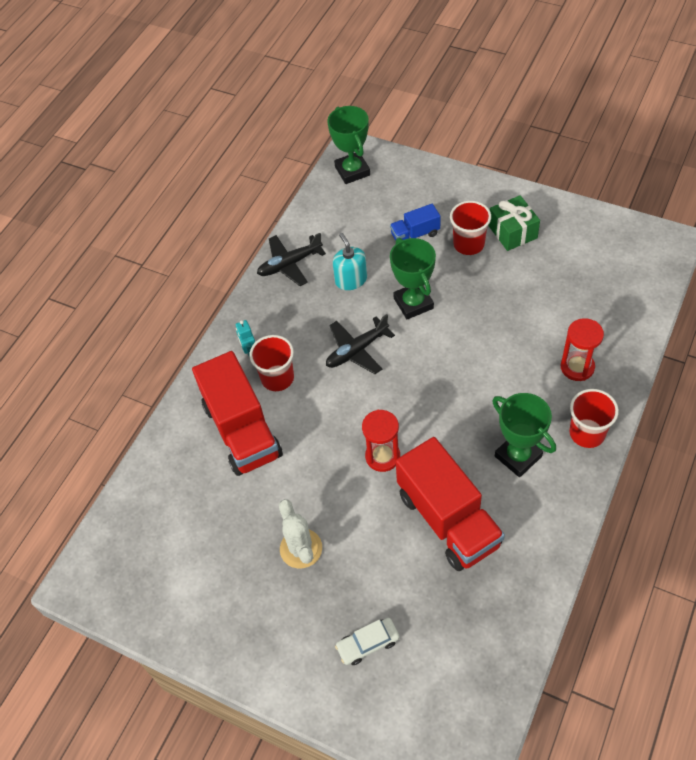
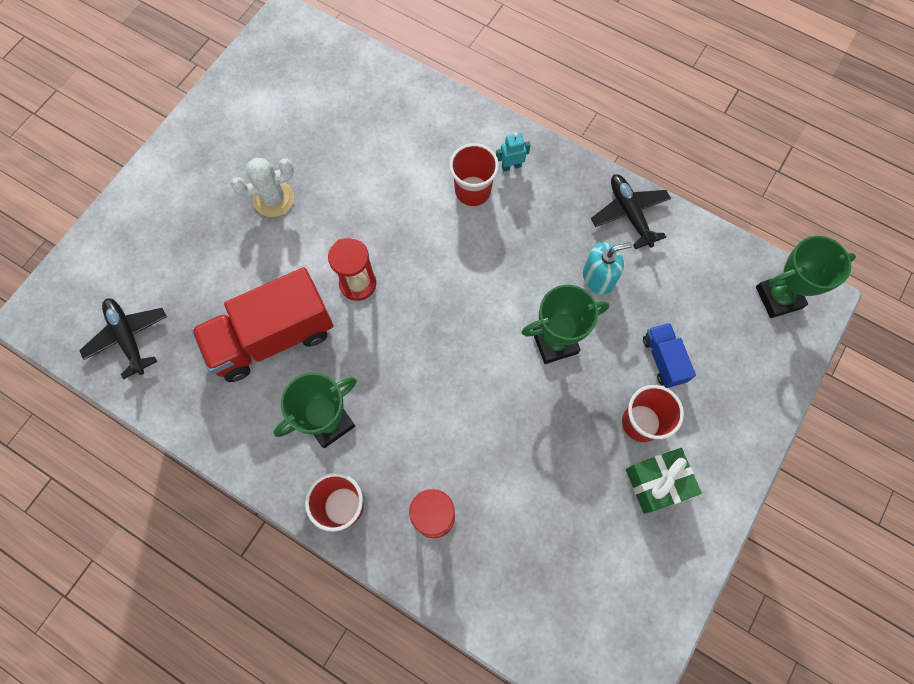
camera: 90 degrees right, 15 degrees up
red truck [192,351,283,476] -> none
black plane [326,314,395,374] -> black plane moved to [79,298,167,379]
white car [335,618,400,665] -> none

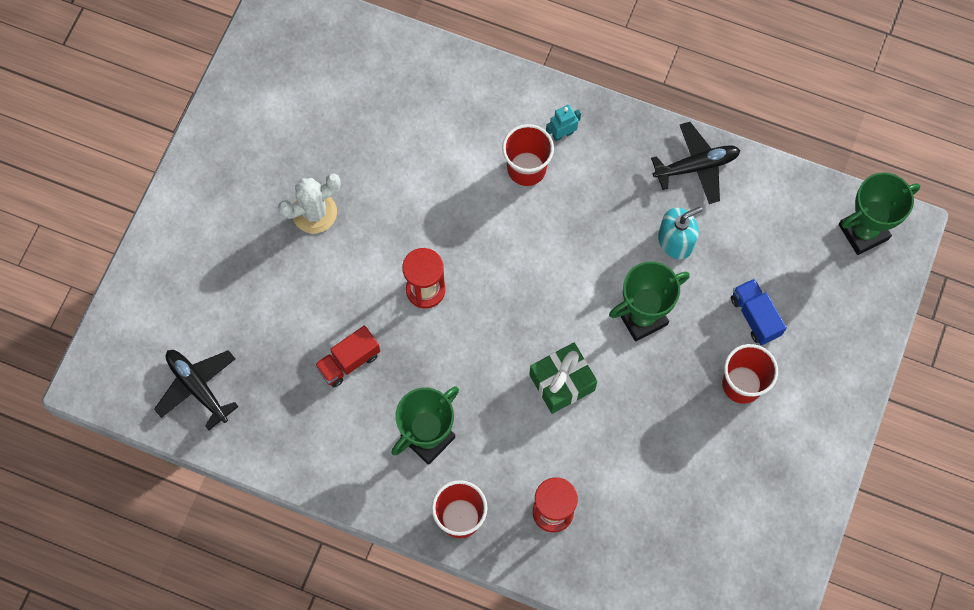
camera: 10 degrees left, 0 degrees up
red truck [192,267,333,382] -> red truck [315,325,380,387], size x0.49
black plane [591,174,671,249] -> black plane turned 105 degrees clockwise [651,122,740,204]
green gift [626,448,702,514] -> green gift moved to [529,343,597,414]

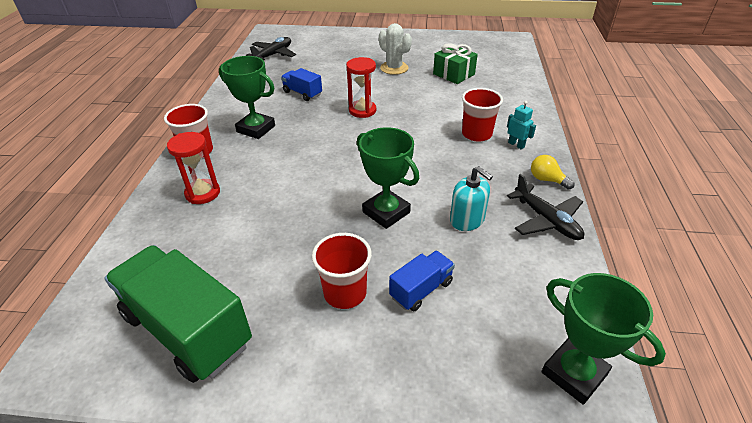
camera: 75 degrees right, 30 degrees down
red truck [315,325,380,387] -> blue truck [281,68,322,101]
green gift [529,343,597,414] -> green gift moved to [433,43,478,84]
none -> green truck [105,245,252,383]
none -> yellow light bulb [531,155,575,190]

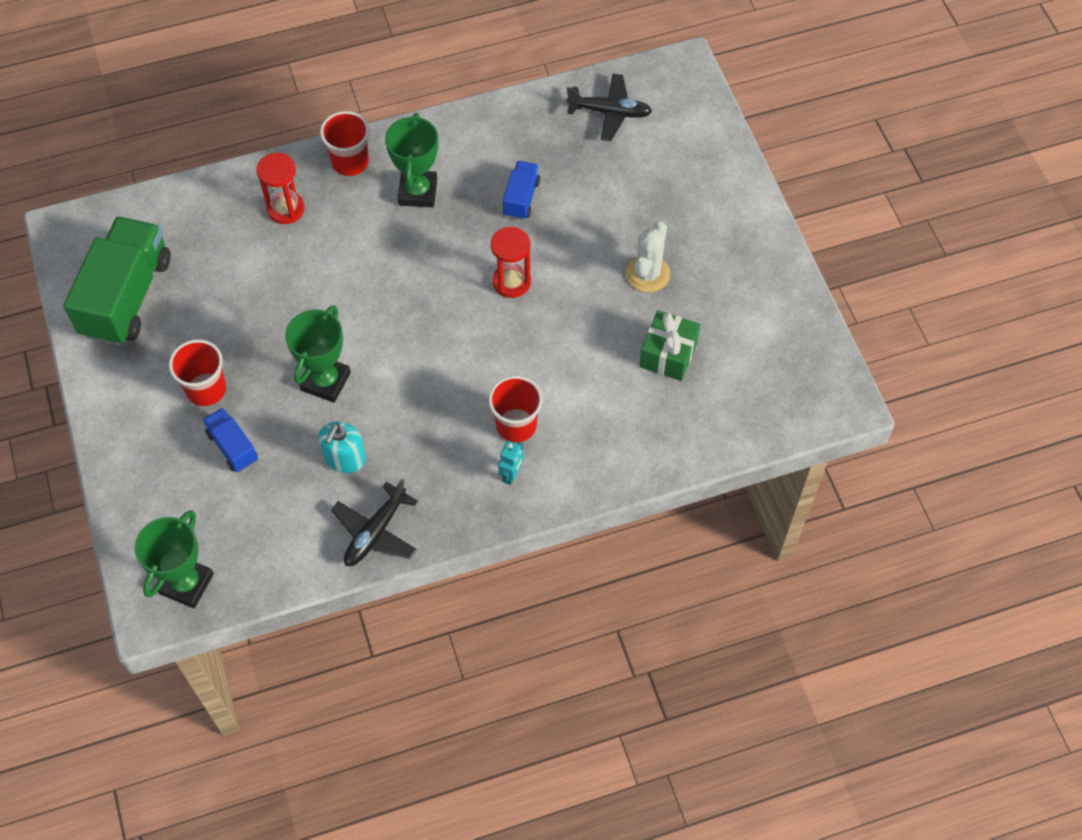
camera: 65 degrees right, 20 degrees up
blue truck [389,251,455,311] -> blue truck turned 150 degrees counterclockwise [202,408,258,472]
yellow light bulb [531,155,575,190] -> none

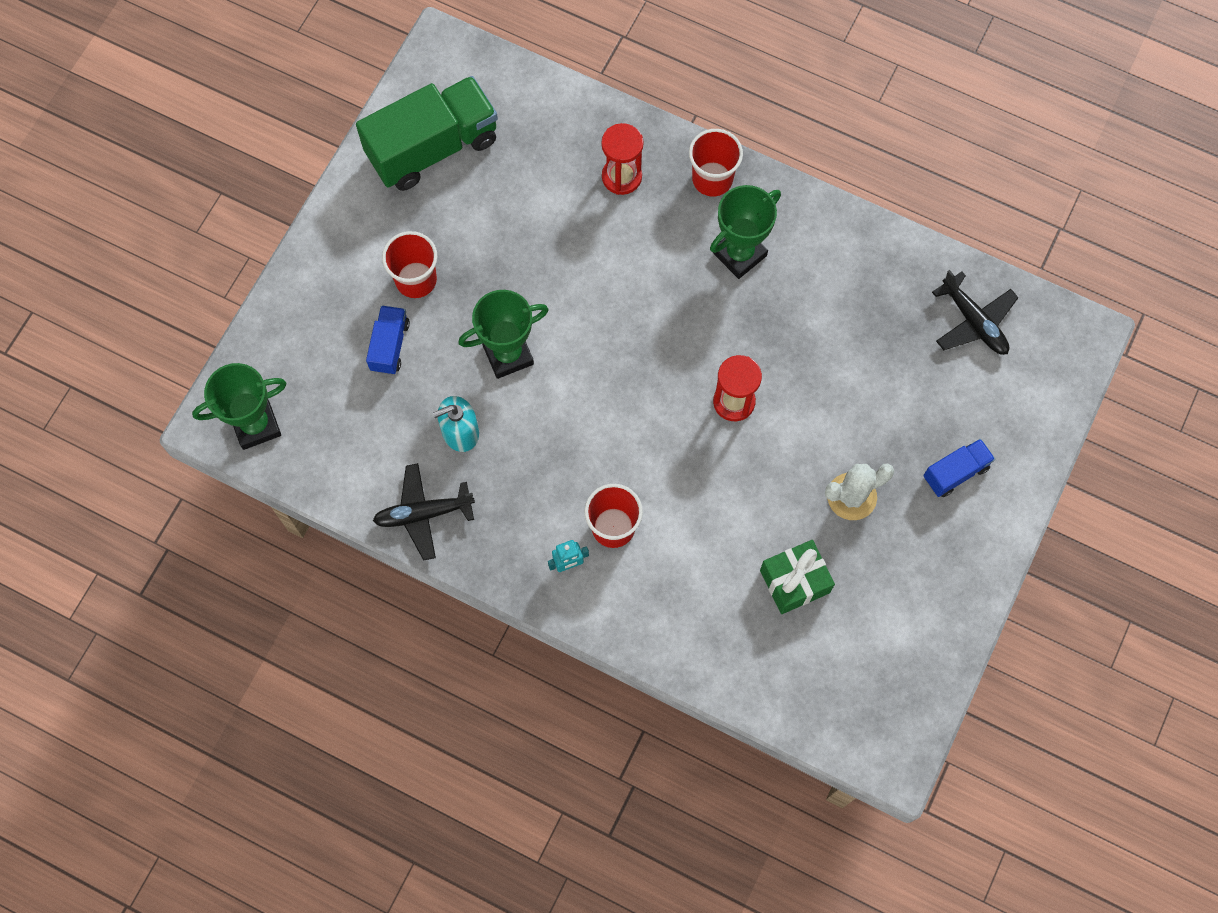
camera: 45 degrees right, 10 degrees up
blue truck [503,161,540,220] -> blue truck moved to [923,439,995,497]

